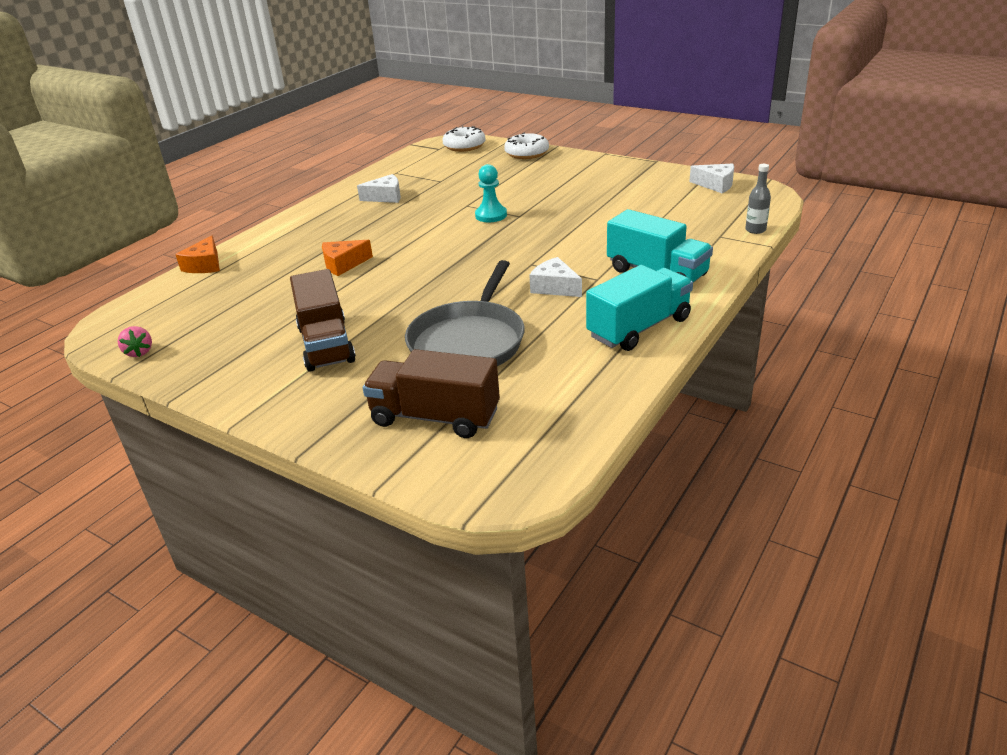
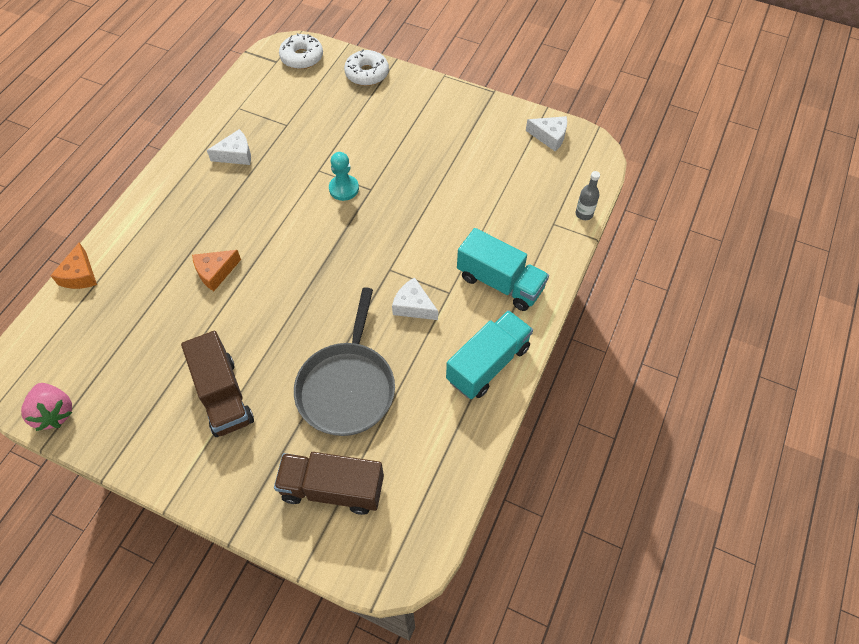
camera: 10 degrees left, 25 degrees up
pink strawberry [118,326,152,357] -> pink strawberry [21,383,72,431], size x1.63

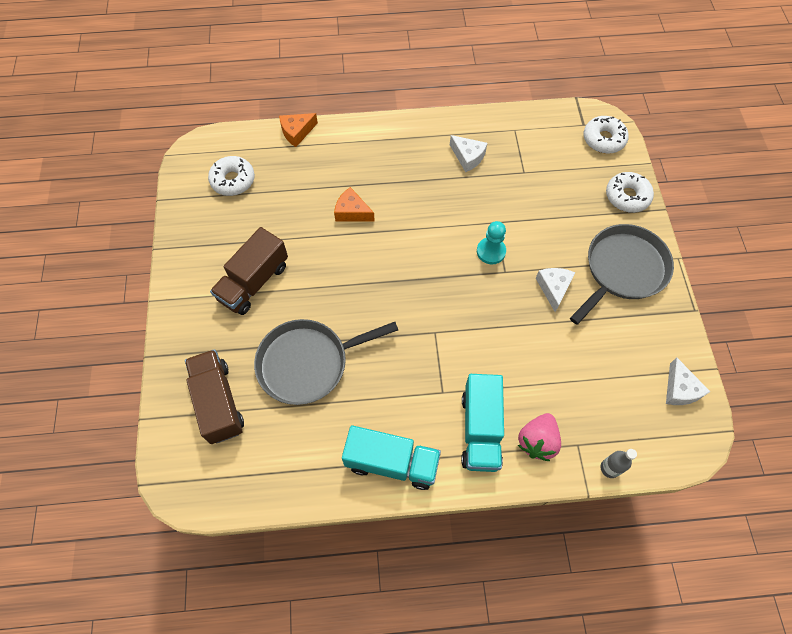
camera: 60 degrees right, 5 degrees up
pink strawberry [21,383,72,431] -> pink strawberry moved to [518,413,561,461]
white cheese [392,277,438,320] -> white cheese moved to [536,268,575,312]
none -> white donut [208,156,255,196]
none -> grey pan [570,224,674,325]

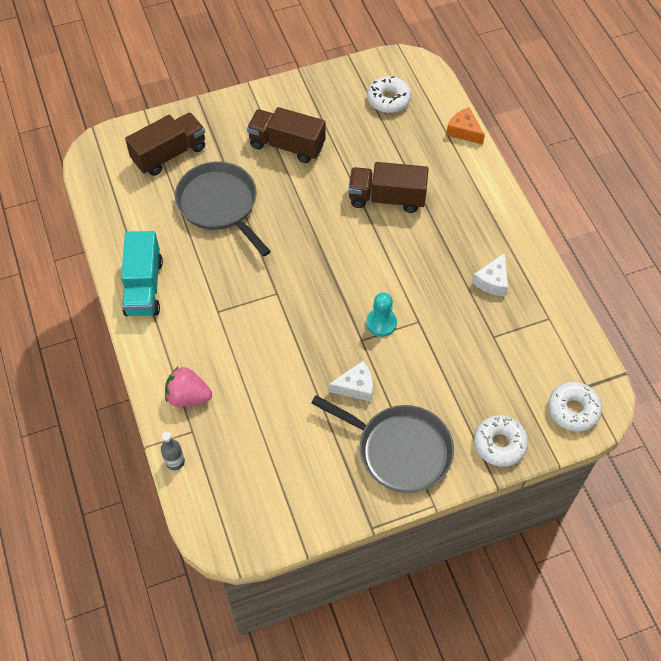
camera: 75 degrees right, 5 degrees down
orange cheese [334,187,375,222] -> brown truck [348,162,429,213]
turquoise truck [461,374,504,472] -> none
white cheese [666,358,711,405] -> none

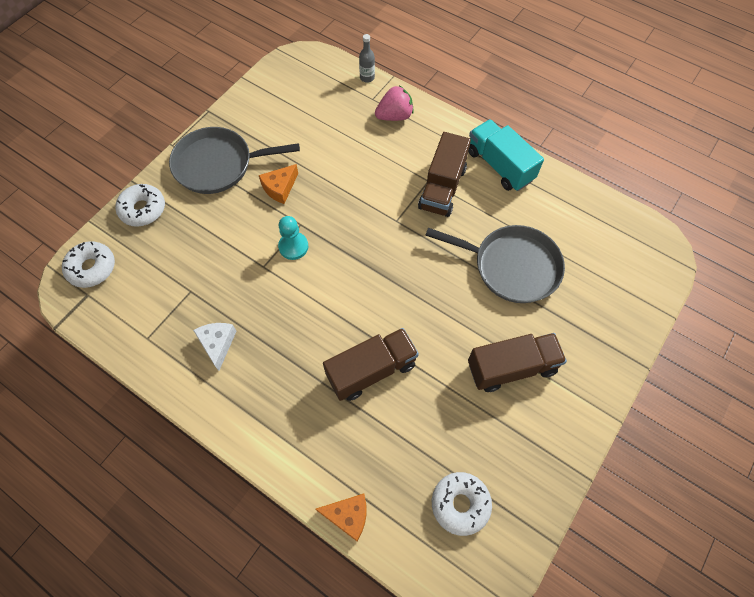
camera: 145 degrees right, 5 degrees up
brown truck [125,113,205,176] -> brown truck moved to [418,132,471,217]
white cheese [328,360,373,402] -> orange cheese [259,164,298,204]

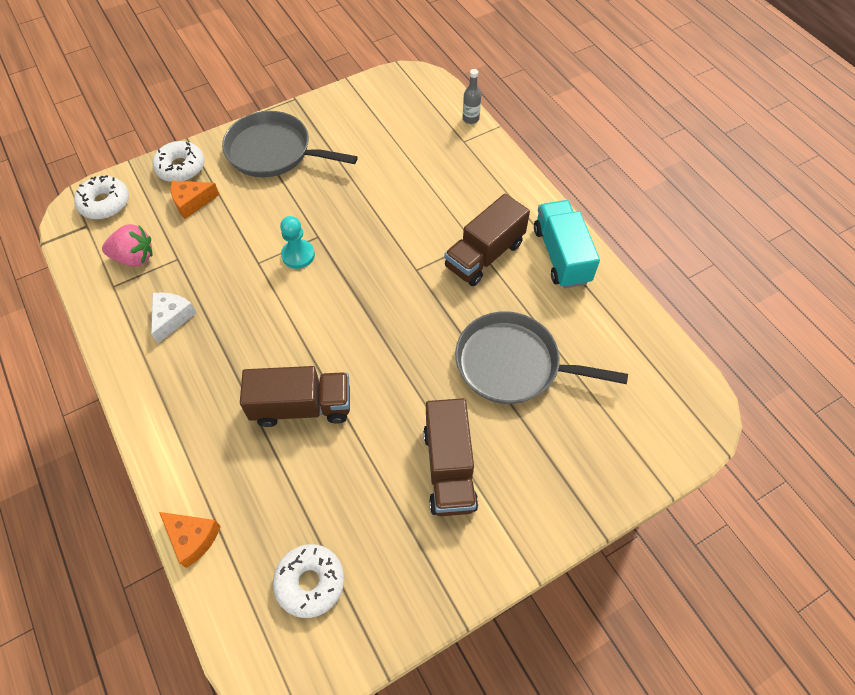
camera: 25 degrees right, 5 degrees down
orange cheese [259,164,298,204] -> orange cheese moved to [171,180,219,219]
pink strawberry [375,85,414,121] -> pink strawberry moved to [102,224,153,267]
grey pan [425,225,565,303] -> grey pan turned 150 degrees clockwise [455,311,628,404]
brown truck [468,333,567,392] -> brown truck turned 75 degrees clockwise [423,398,478,516]

